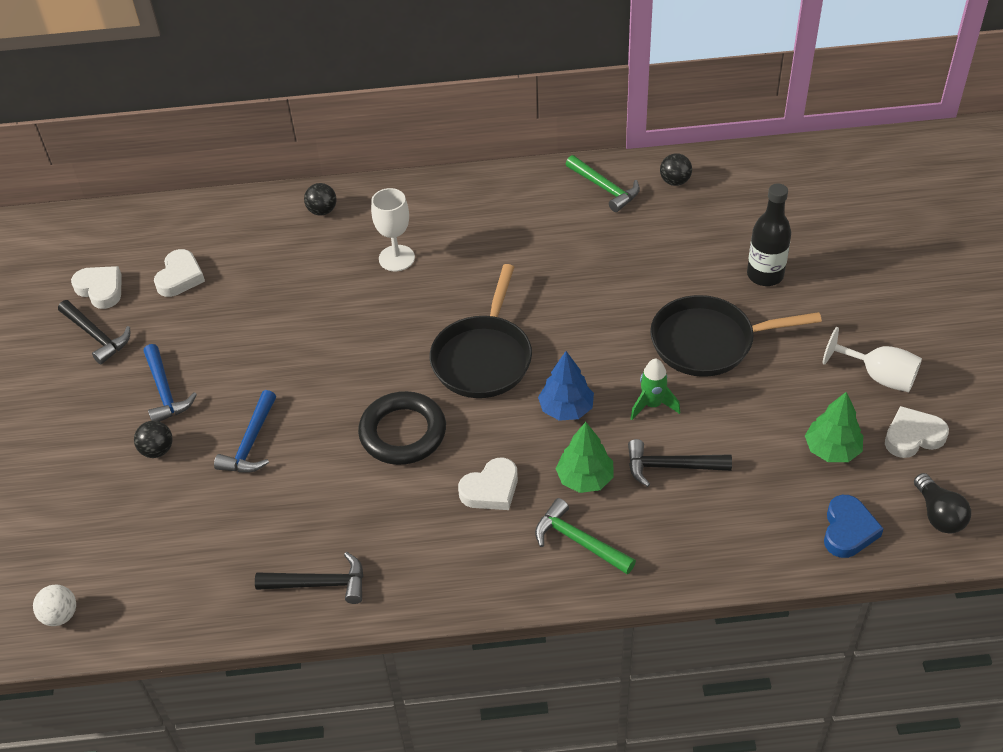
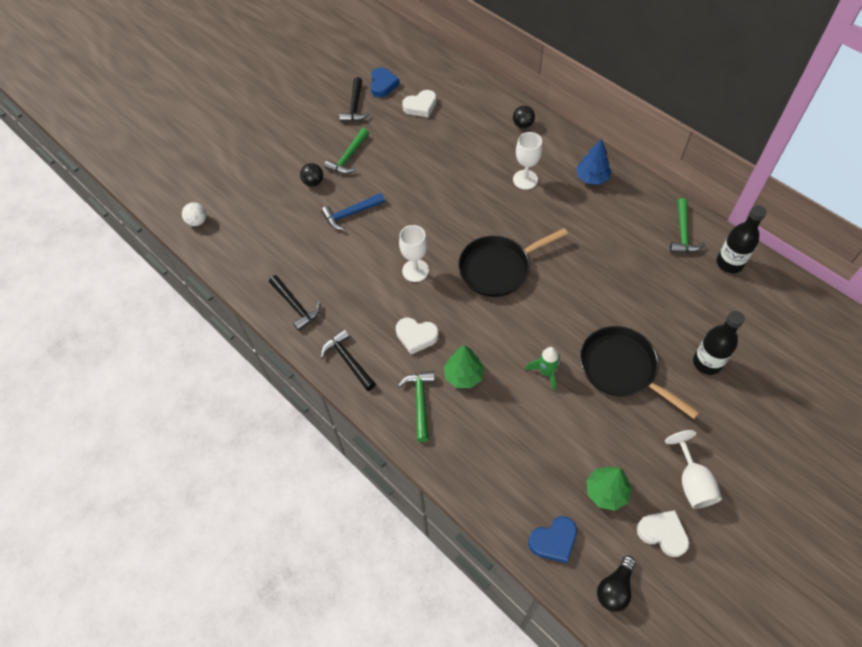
camera: 50 degrees right, 10 degrees up
white heart [71,266,122,309] -> blue heart [371,67,400,98]
blue hammer [144,344,197,421] -> green hammer [324,128,369,174]
black ring [358,391,446,465] -> white goblet [399,225,429,282]
blue tree [538,351,594,421] -> blue tree moved to [576,138,611,185]
black hammer [628,439,732,487] -> black hammer moved to [321,329,376,391]
black ball [660,153,692,186] -> black bottle [717,205,767,273]

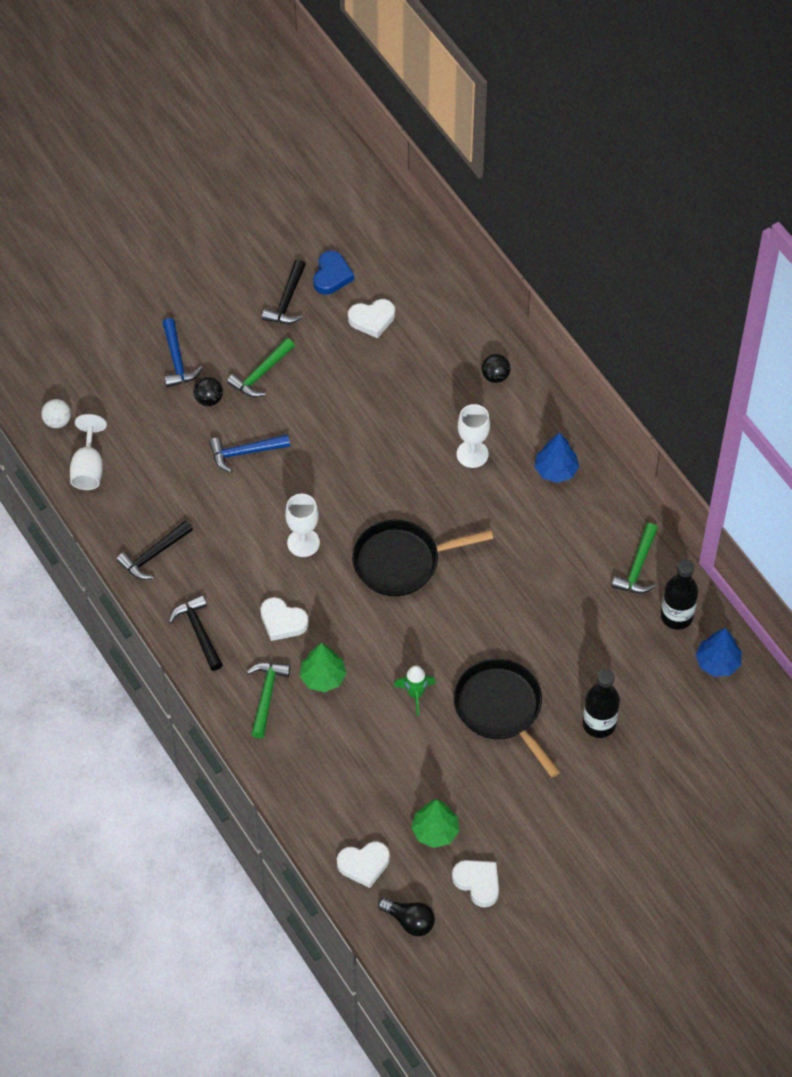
camera: 10 degrees right, 0 degrees up
black hammer [269,275,321,331] -> black hammer turned 75 degrees clockwise [116,520,193,580]
blue heart [528,516,577,563] -> white heart [337,842,390,888]
black light bulb [597,556,636,612] -> black light bulb turned 105 degrees counterclockwise [378,897,435,936]
white goblet [665,430,722,509] -> white goblet moved to [70,414,107,490]
none -> blue hammer [163,318,203,388]
none -> blue tree [695,628,742,677]

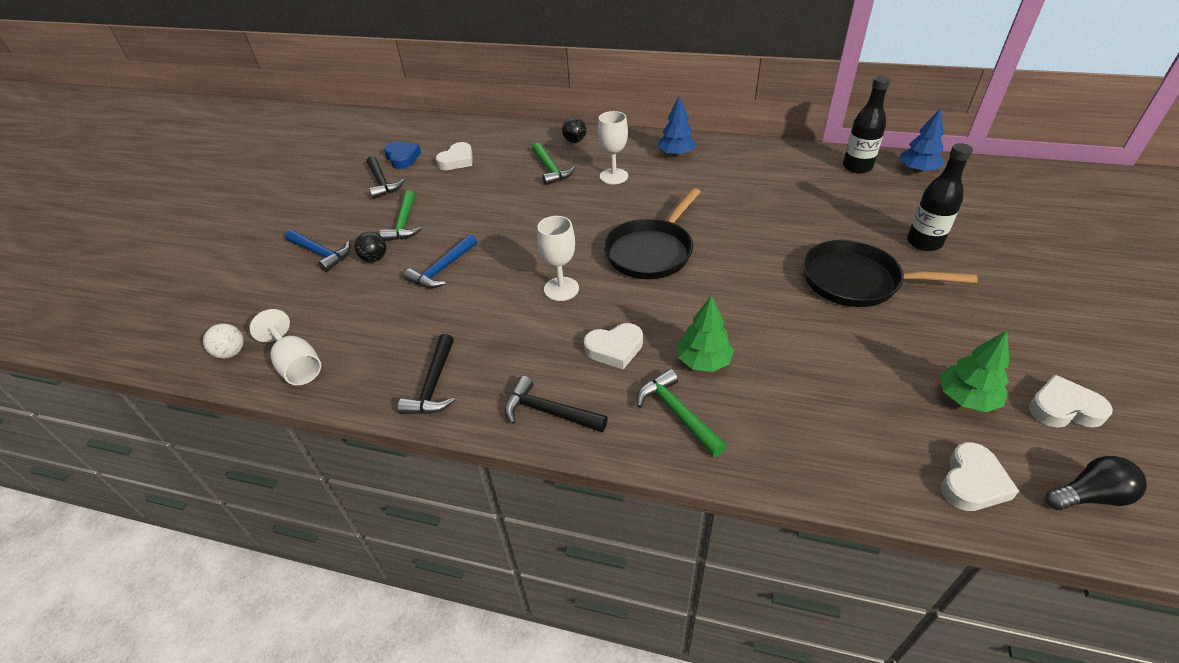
camera: 40 degrees left, 15 degrees down
green rocket [394,665,436,716] -> none
green hammer [611,523,658,593] -> green hammer moved to [532,143,575,185]

